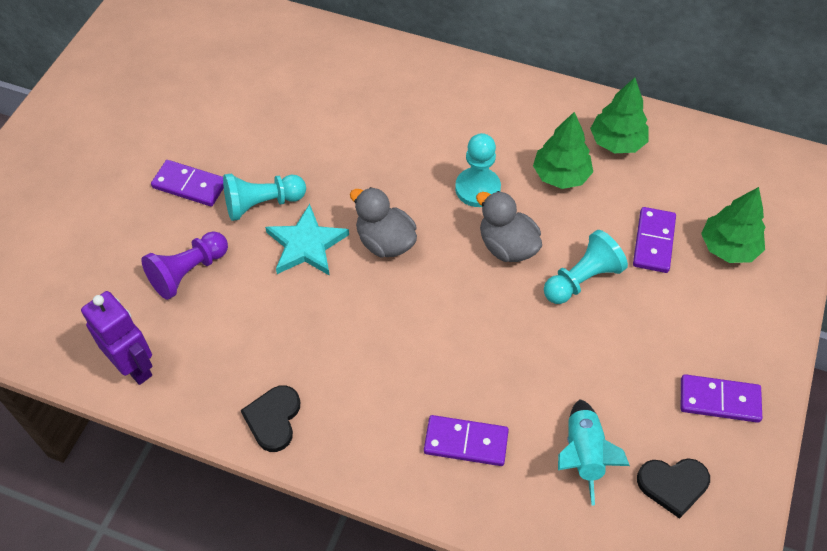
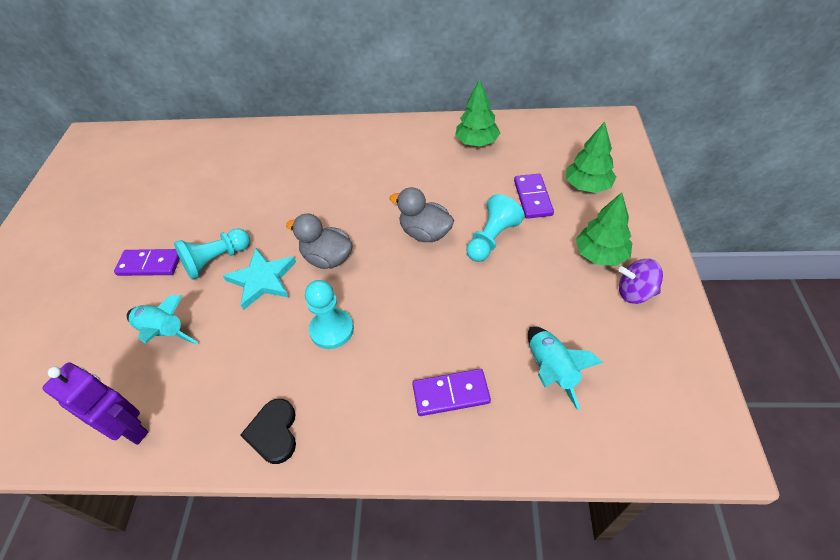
camera: 15 degrees left, 5 degrees down
purple pawn [141,231,228,300] -> turquoise rocket [127,295,198,344]
turquoise pawn [455,133,501,207] -> turquoise pawn moved to [305,280,354,349]
green tree [533,112,593,189] -> green tree moved to [576,192,632,266]
black heart [637,458,710,519] -> none
purple domino [681,374,762,423] -> purple spinning top [619,259,663,304]

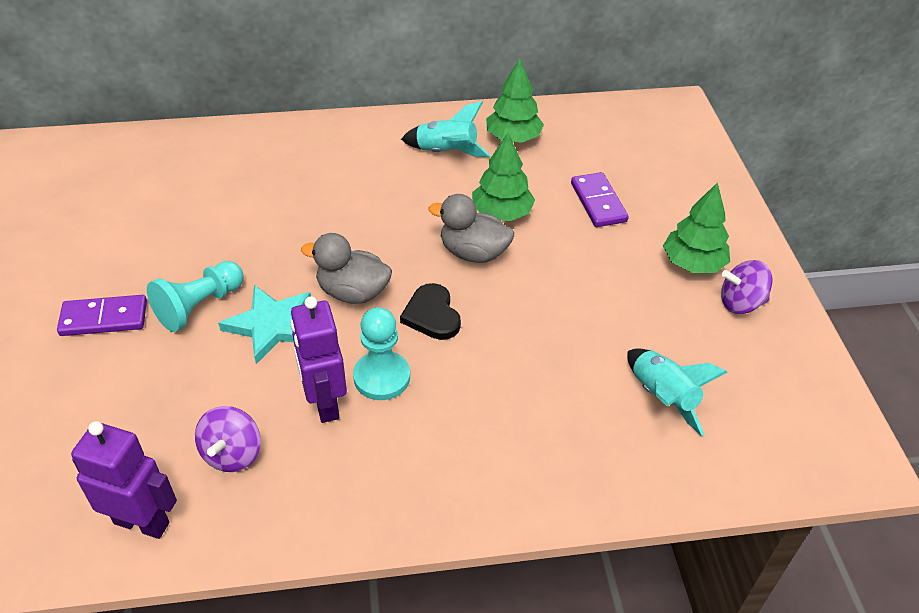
camera: 15 degrees left, 5 degrees down
turquoise rocket [127,295,198,344] -> turquoise rocket moved to [401,101,490,157]
black heart [240,399,296,464] -> black heart moved to [400,283,461,340]
purple domino [412,369,491,416] -> none
turquoise pawn [466,194,525,262] -> none
green tree [566,122,616,193] -> green tree moved to [472,133,535,221]
none -> purple spinning top [195,406,261,472]
none -> purple robot [290,296,347,423]

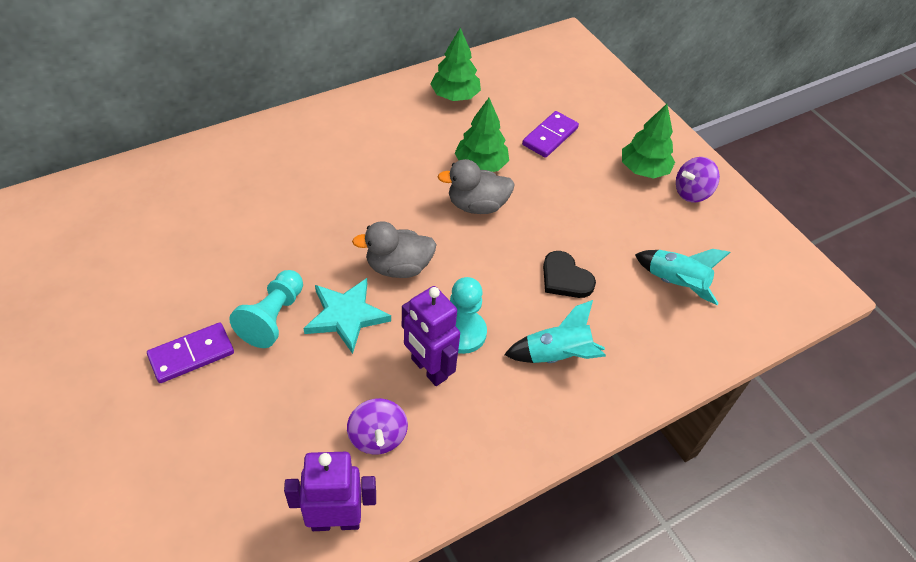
camera: 25 degrees left, 5 degrees up
black heart [400,283,461,340] -> black heart moved to [543,251,596,298]
turquoise rocket [401,101,490,157] -> turquoise rocket moved to [504,300,606,363]
purple domino [571,172,629,227] -> purple domino turned 75 degrees clockwise [522,111,579,158]

